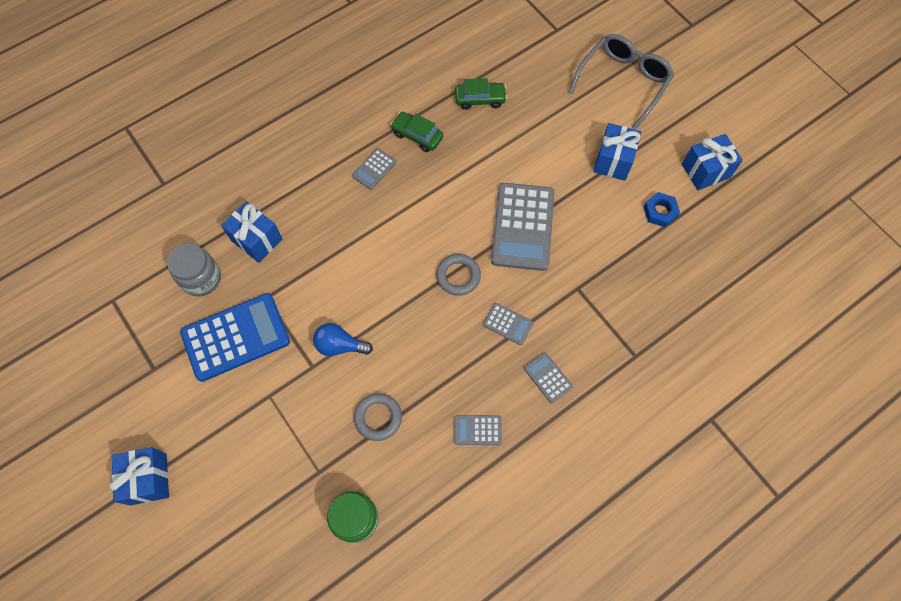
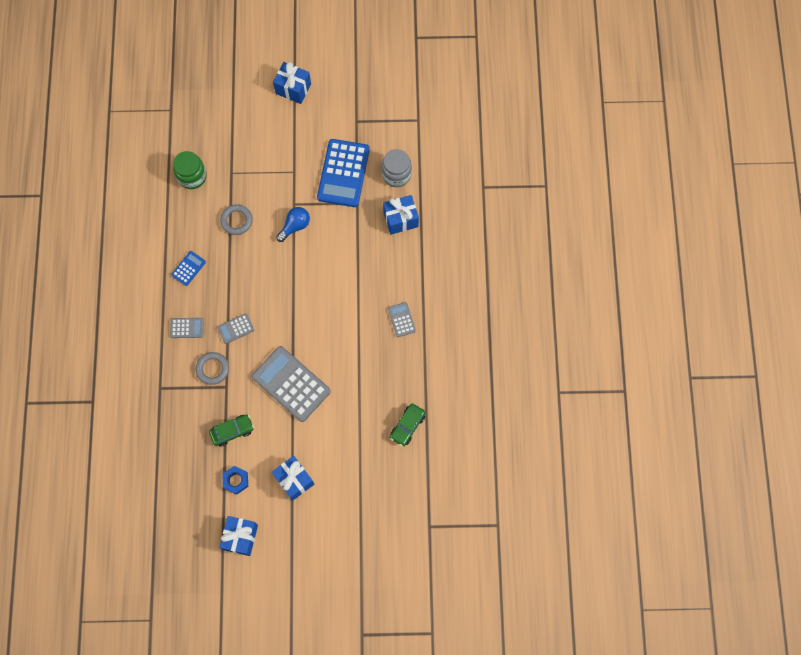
camera: 125 degrees right, 5 degrees up
green car [390,112,443,152] -> green car moved to [209,415,254,447]
grey ring [436,254,481,296] -> grey ring moved to [196,352,229,385]
grey calculator [454,415,502,445] -> blue calculator [171,251,206,286]
grey glasses [568,34,674,130] -> none

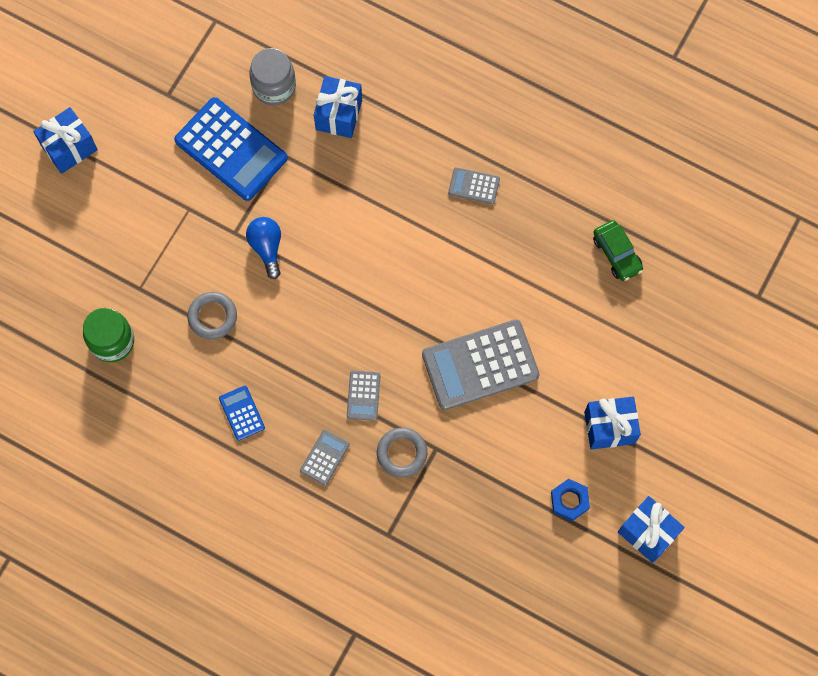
camera: 60 degrees left, 0 degrees up
green car [209,415,254,447] -> none

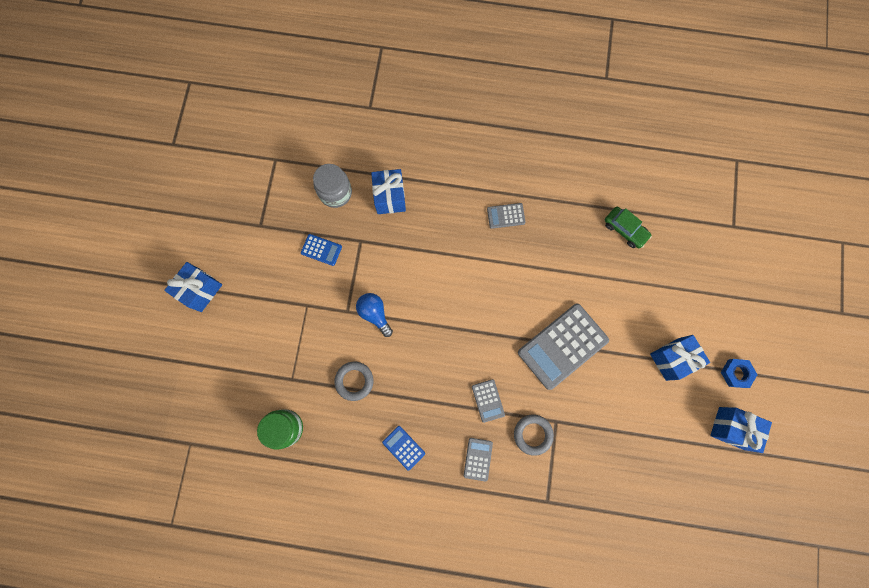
camera: 20 degrees left, 5 degrees up
blue calculator [174,97,288,201] -> blue calculator [301,234,342,266], size x0.47
blue nut [551,479,590,521] -> blue nut moved to [721,359,758,388]

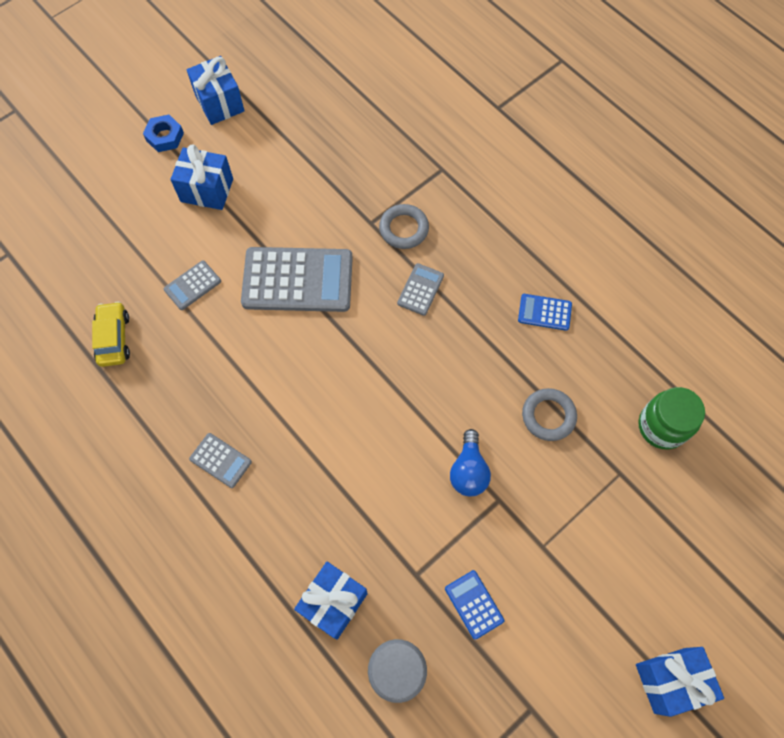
camera: 140 degrees left, 10 degrees down
blue calculator [382,426,425,471] -> blue calculator turned 105 degrees clockwise [518,294,572,331]
grey calculator [464,438,493,482] -> grey calculator moved to [164,260,221,310]
green car [605,207,652,248] -> yellow car [92,301,130,367]

